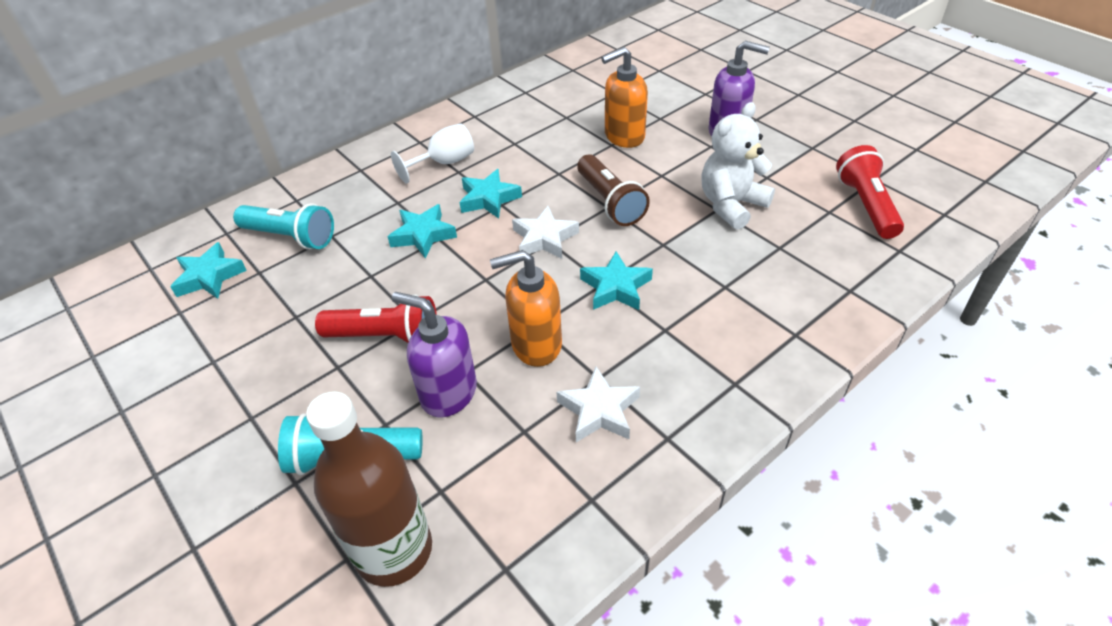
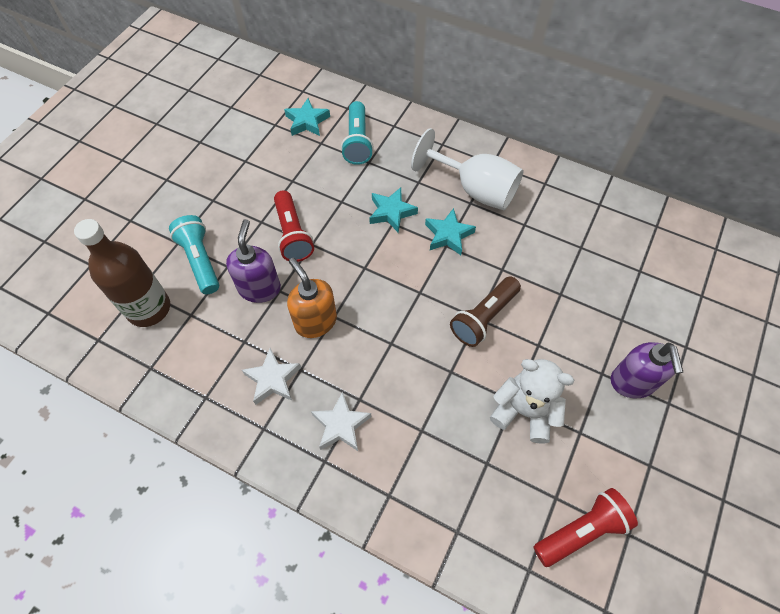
camera: 65 degrees right, 15 degrees up
white goblet [391,123,474,184] -> white goblet [411,128,523,210], size x1.64
white star [512,206,579,259] -> white star moved to [311,391,371,451]
turquoise star [580,251,653,310] -> none
orange soap dispenser [601,47,648,148] -> none

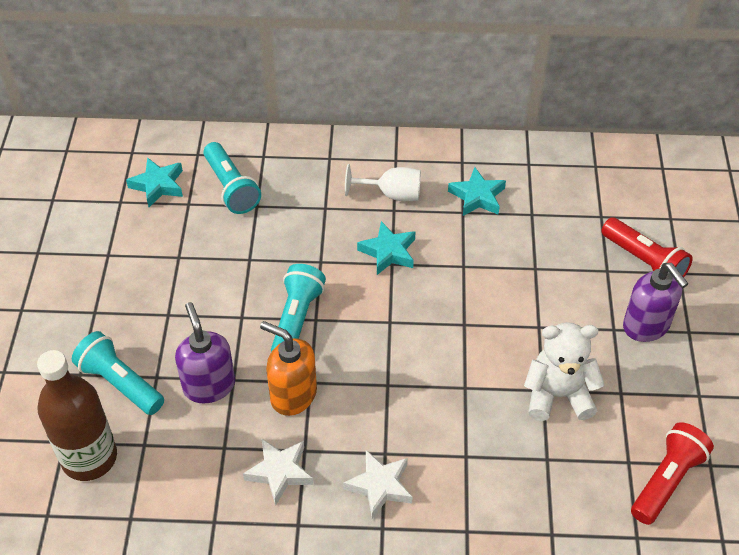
camera: 25 degrees left, 10 degrees down
red flashlight [274,191,314,262] -> red flashlight moved to [601,217,693,277]
turquoise star [369,187,418,233] -> turquoise star moved to [448,167,506,216]
white goblet [411,128,523,210] -> white goblet [345,164,421,201], size x0.61
brown flashlight [450,276,521,347] -> none
none -> turquoise flashlight [271,264,326,352]

